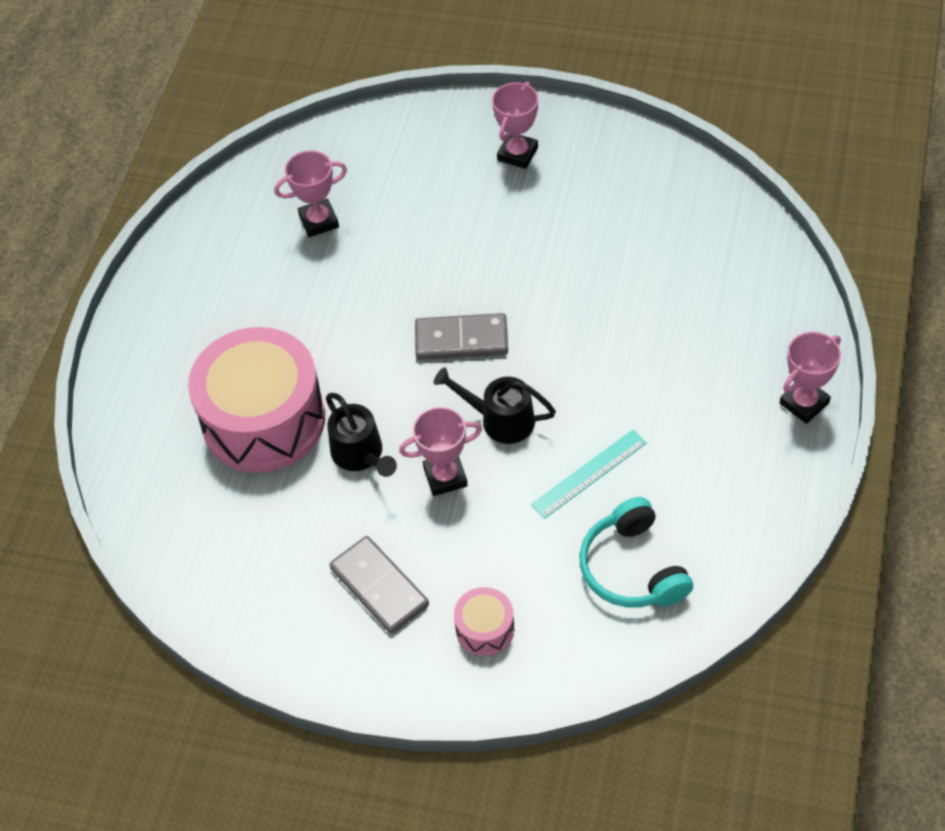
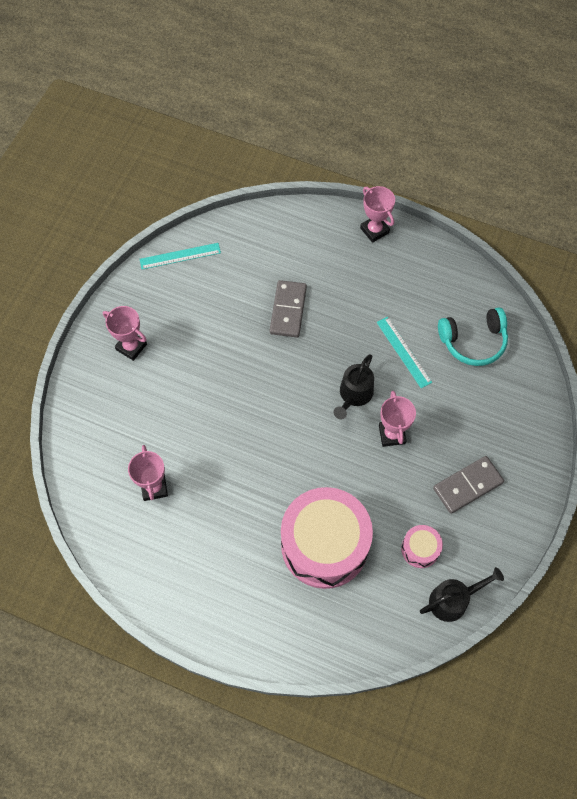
camera: 85 degrees left, 10 degrees up
black watering can [326,393,397,477] -> black watering can moved to [420,567,504,622]
grey domino [415,313,508,360] -> grey domino moved to [270,280,307,337]
pink drum [454,587,514,656] -> pink drum moved to [401,525,443,568]
none -> turquoise ruler [140,243,221,270]

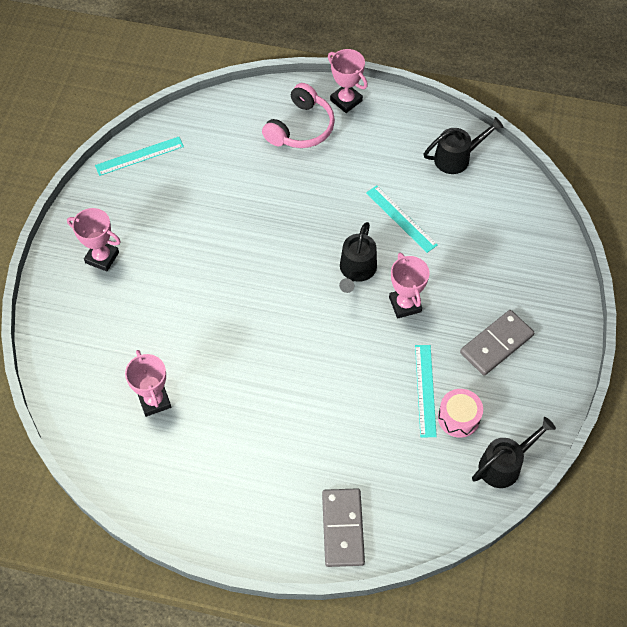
camera: 10 degrees left, 5 degrees down
grey domino [270,280,307,337] -> grey domino moved to [322,488,365,567]
pink drum [281,487,373,589] -> none
turquoise headphones [438,307,508,366] -> none
none -> pink headphones [262,83,335,148]
none -> turquoise ruler [415,345,437,437]
none -> black watering can [423,117,504,174]

